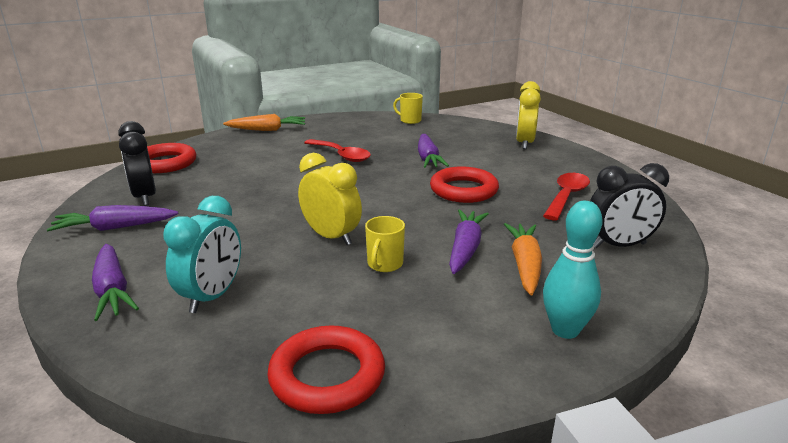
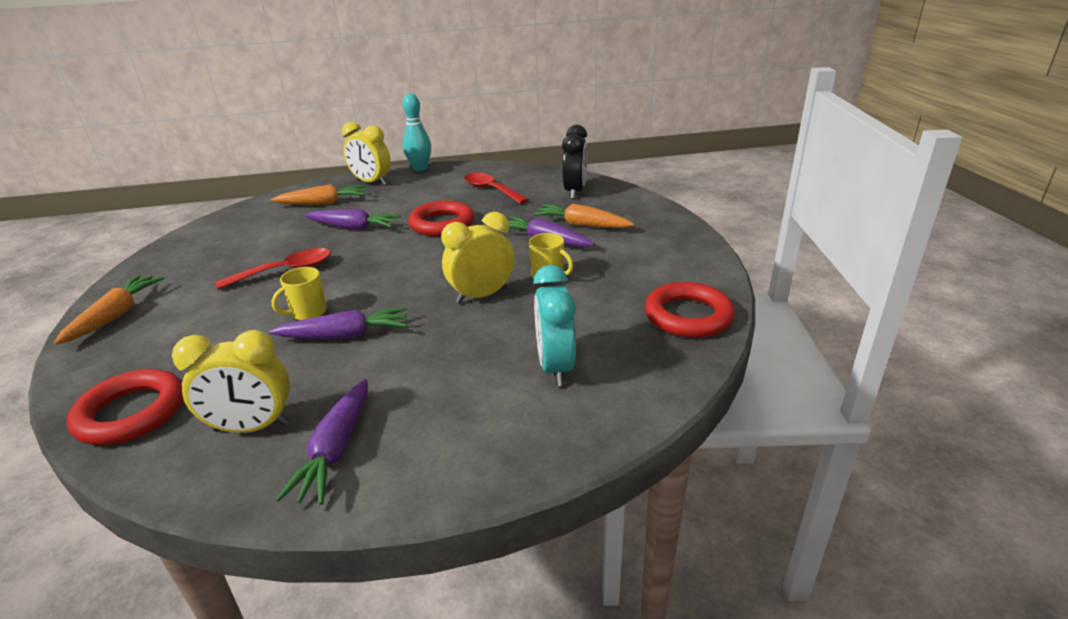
camera: 70 degrees left, 5 degrees up
purple carrot [92,244,139,321] -> purple carrot moved to [269,307,407,339]
black clock [118,121,156,206] -> yellow clock [172,330,290,433]
turquoise clock [163,196,241,313] -> turquoise clock turned 135 degrees counterclockwise [533,265,576,386]
yellow mug [393,93,423,124] -> yellow mug moved to [272,267,327,320]
turquoise bowling pin [543,201,603,339] -> turquoise bowling pin moved to [403,94,431,171]
none -> orange carrot [271,184,366,205]

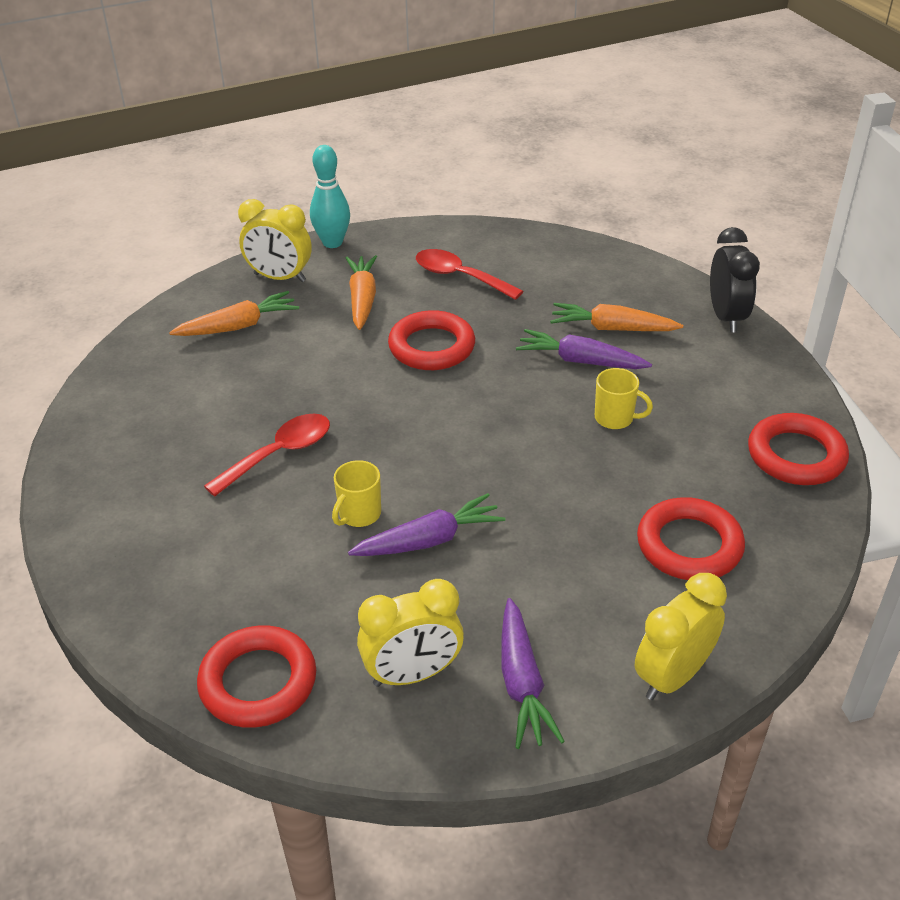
camera: 15 degrees left, 10 degrees up
orange carrot [54,275,164,345] -> orange carrot moved to [346,255,377,330]
purple carrot [305,209,401,230] -> none
yellow clock [441,212,515,304] -> yellow clock moved to [635,573,727,700]
turquoise clock [533,265,576,386] -> red ring [637,497,745,580]
black clock [562,125,587,199] -> black clock moved to [710,227,760,333]

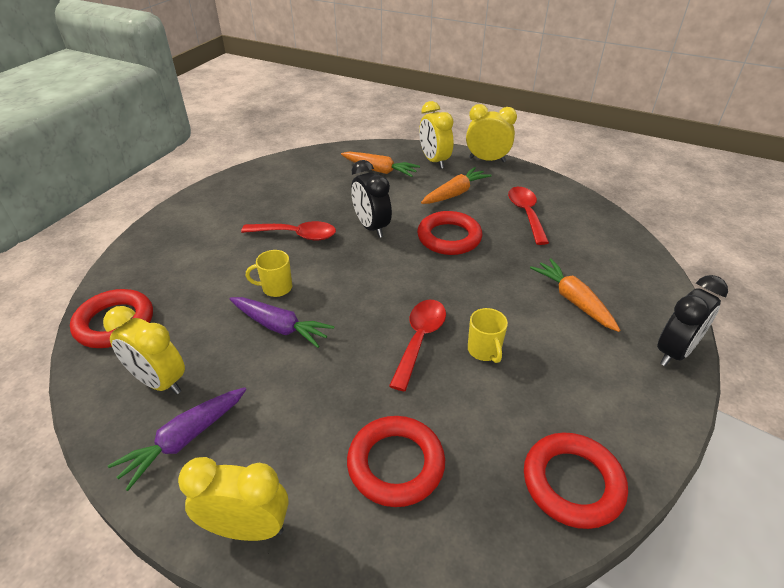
camera: 50 degrees right, 0 degrees up
turquoise bowling pin [310,145,350,248] -> yellow clock [466,104,517,162]
purple carrot [516,329,652,369] -> none
none -> black clock [351,160,392,238]
none -> red spoon [389,300,446,391]

